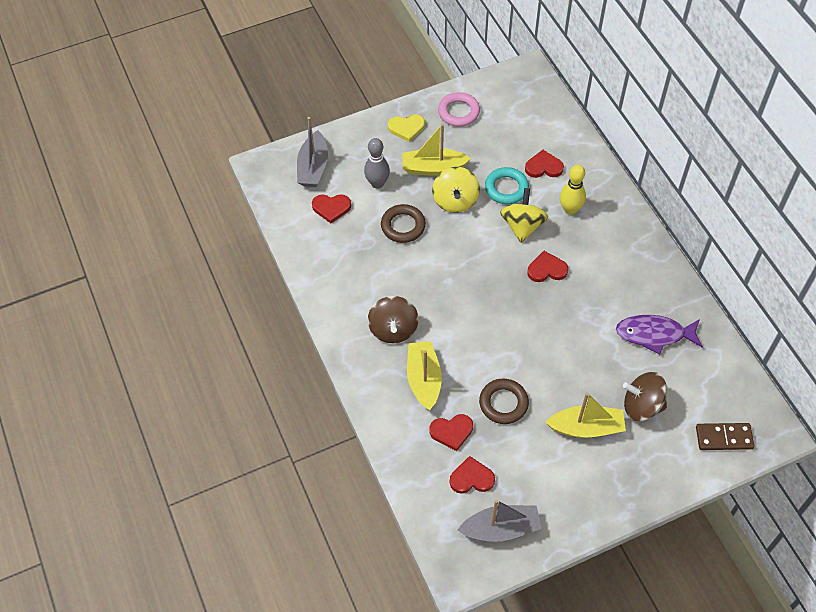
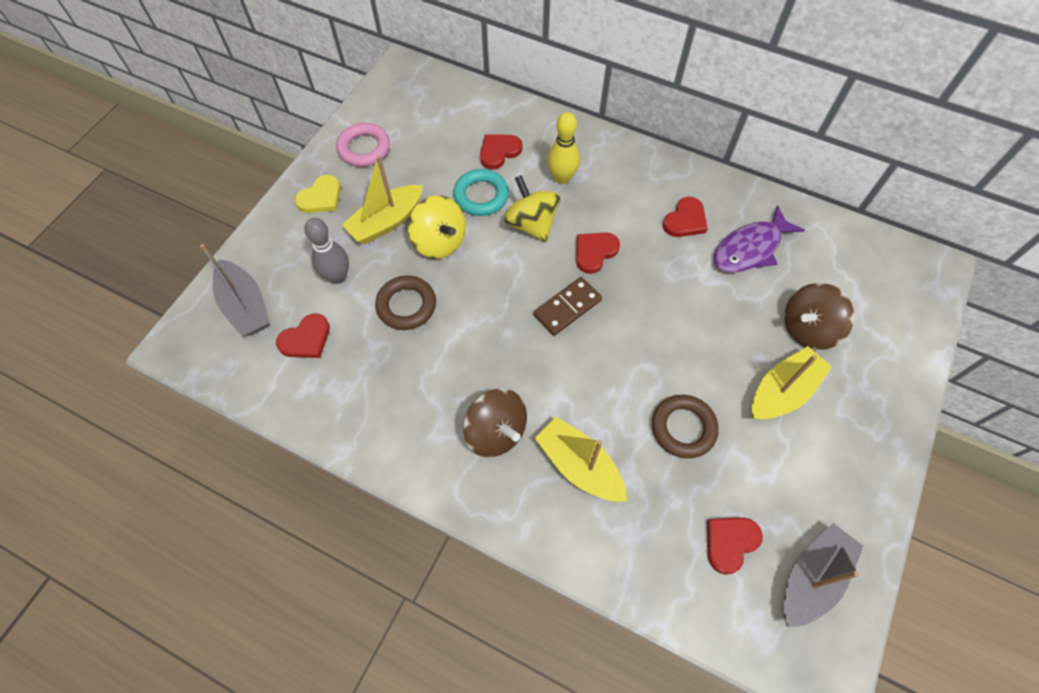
camera: 40 degrees left, 5 degrees up
red heart [429,414,473,451] -> red heart moved to [663,197,708,237]
brown domino [696,423,754,450] -> brown domino moved to [533,277,602,336]

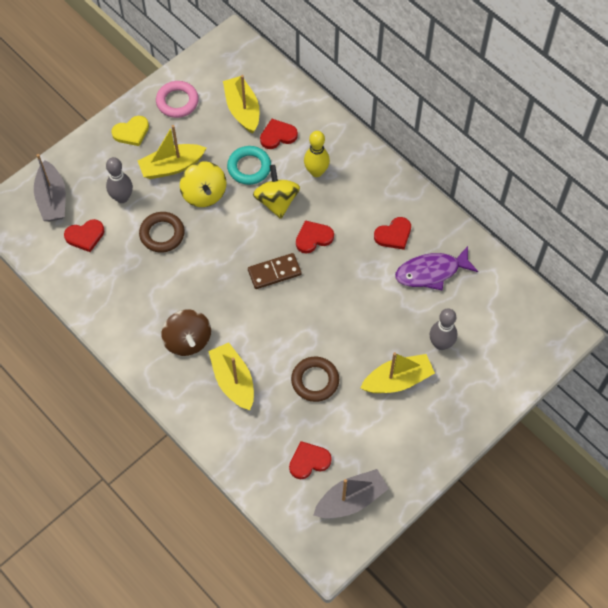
camera: 20 degrees right, 0 degrees up
brown spinning top [784,283,854,350] -> grey bowling pin [429,308,458,350]
none -> yellow boat [223,75,260,134]

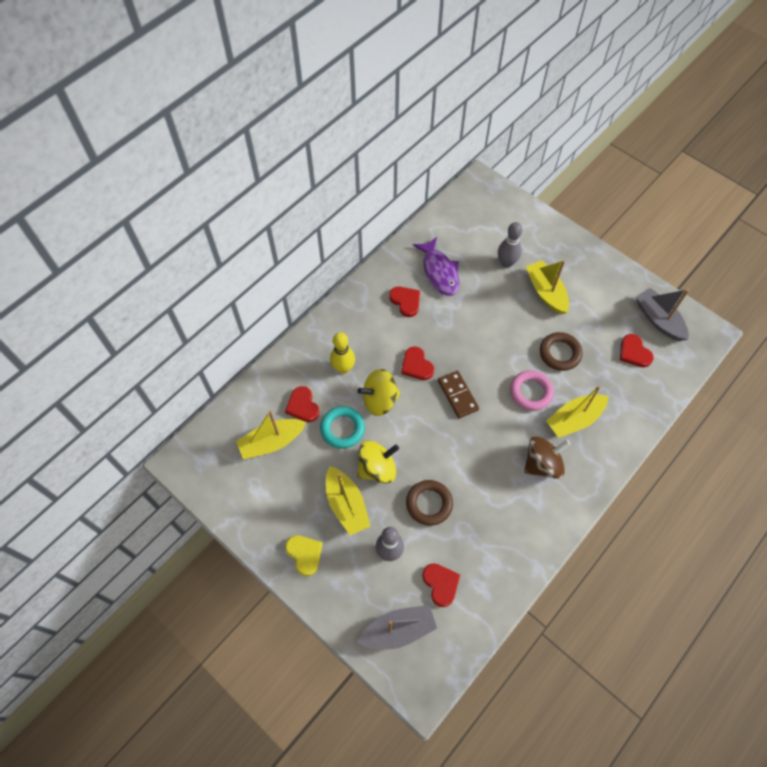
camera: 95 degrees left, 0 degrees up
pink ring [156,81,199,118] -> pink ring moved to [510,370,554,411]

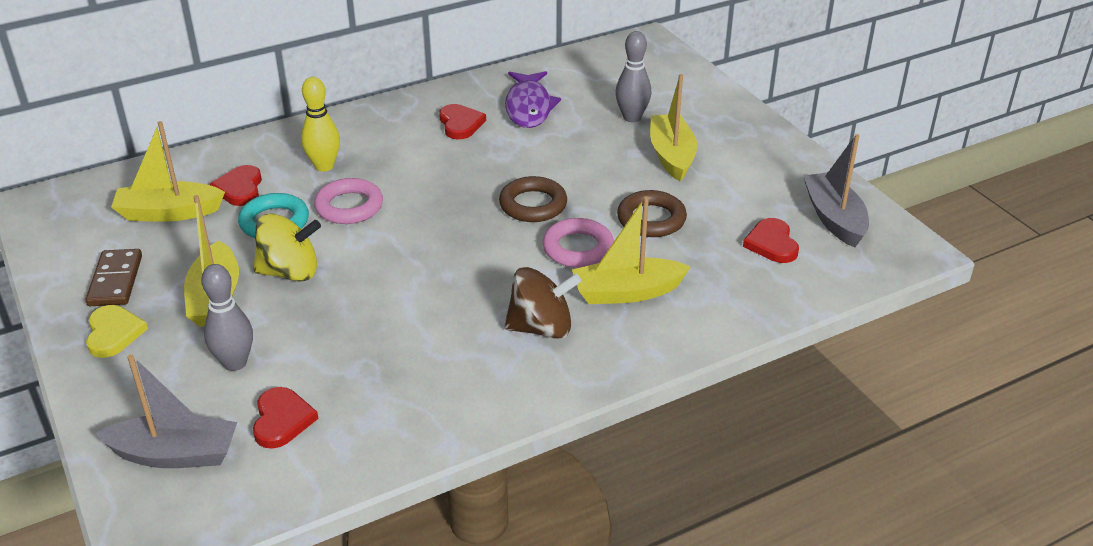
camera: 20 degrees right, 25 degrees down
yellow spinning top [358,369,400,416] -> pink ring [314,178,383,224]
red heart [401,347,434,380] -> none
brown ring [406,480,453,526] -> brown ring moved to [499,176,567,222]
brown domino [438,371,479,418] -> brown domino moved to [86,249,142,306]

